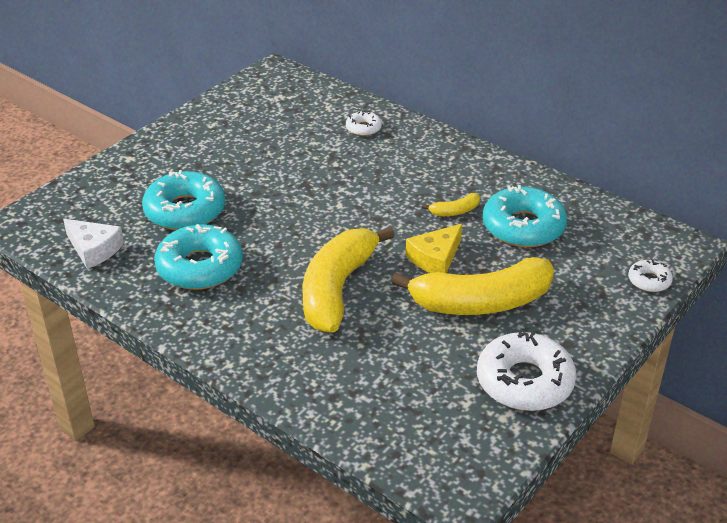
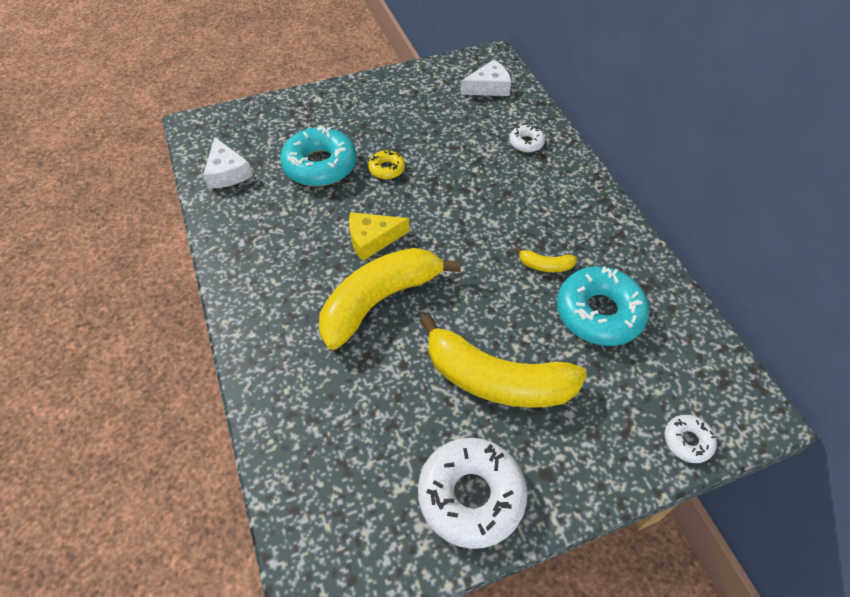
camera: 30 degrees right, 15 degrees up
turquoise donut [154,224,243,290] -> none
yellow cheese [406,224,462,273] -> yellow cheese moved to [349,212,409,261]
none -> yellow donut [368,150,405,179]
none -> white cheese [461,60,511,96]

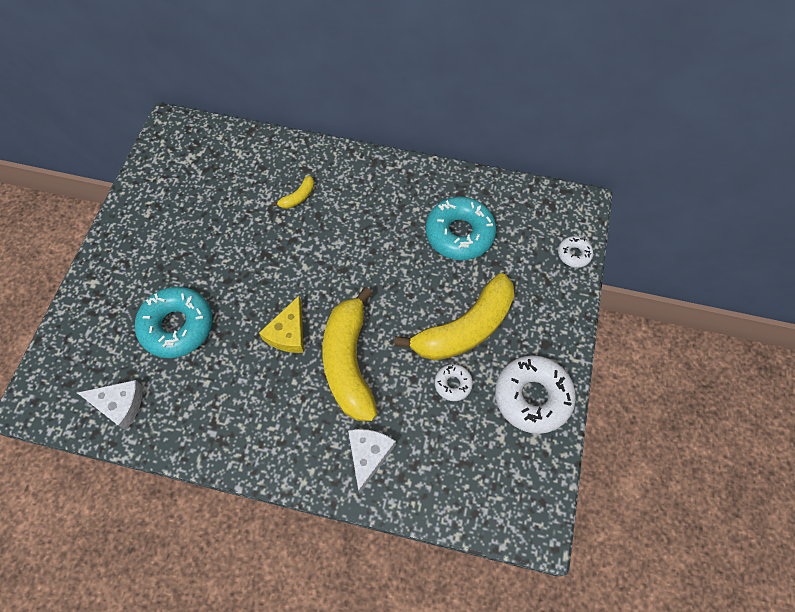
camera: 55 degrees left, 10 degrees up
yellow donut [368,150,405,179] -> none
white cheese [461,60,511,96] -> white cheese moved to [348,429,396,494]
white donut [509,125,545,152] -> white donut moved to [435,364,473,401]
yellow banana [514,246,577,272] -> yellow banana moved to [272,175,314,209]

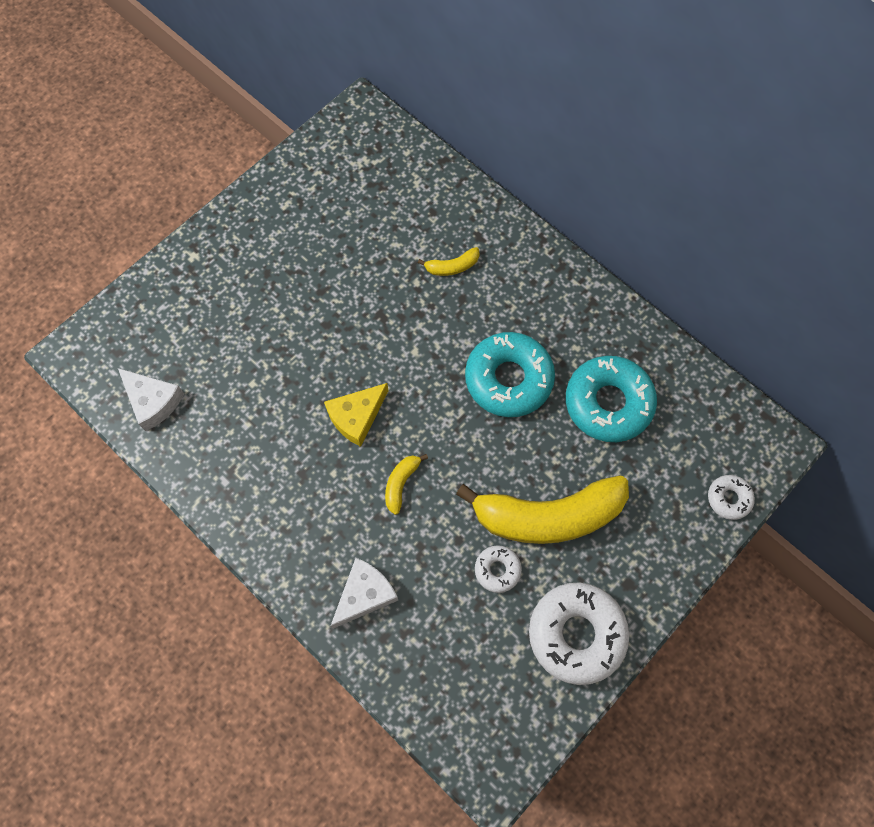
camera: 30 degrees right, 5 degrees up
turquoise donut [135,287,212,358] -> turquoise donut moved to [465,332,555,417]
yellow banana [322,287,377,421] -> yellow banana [385,454,428,515], size x0.41

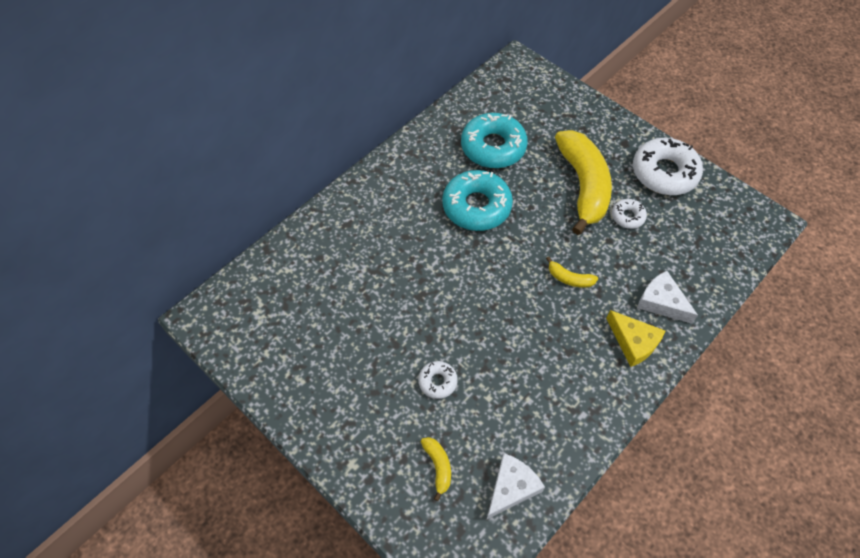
camera: 90 degrees left, 10 degrees down
yellow cheese [324,383,389,447] -> yellow cheese moved to [606,310,665,367]
yellow banana [418,247,480,276] -> yellow banana moved to [421,437,451,501]
white donut [708,475,755,520] -> white donut moved to [418,361,458,399]

